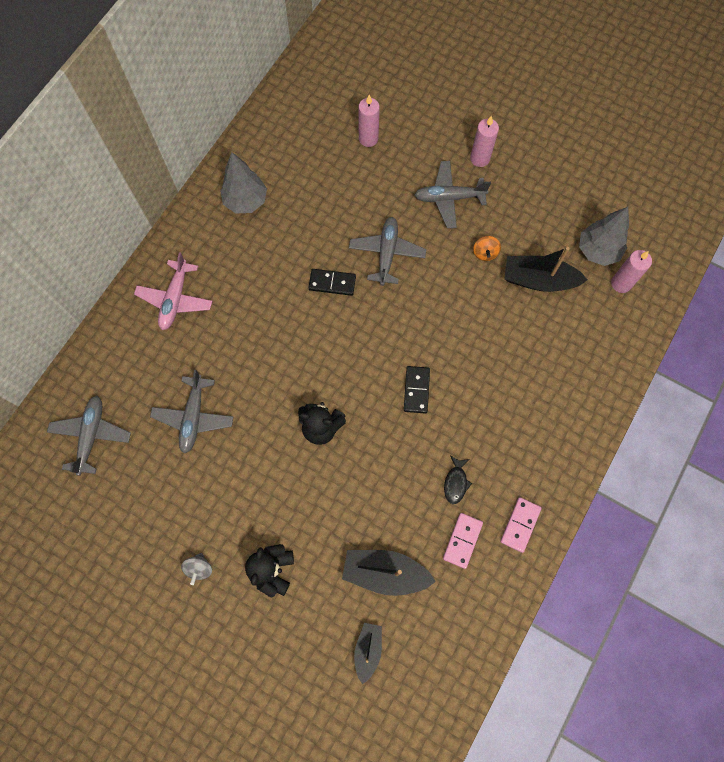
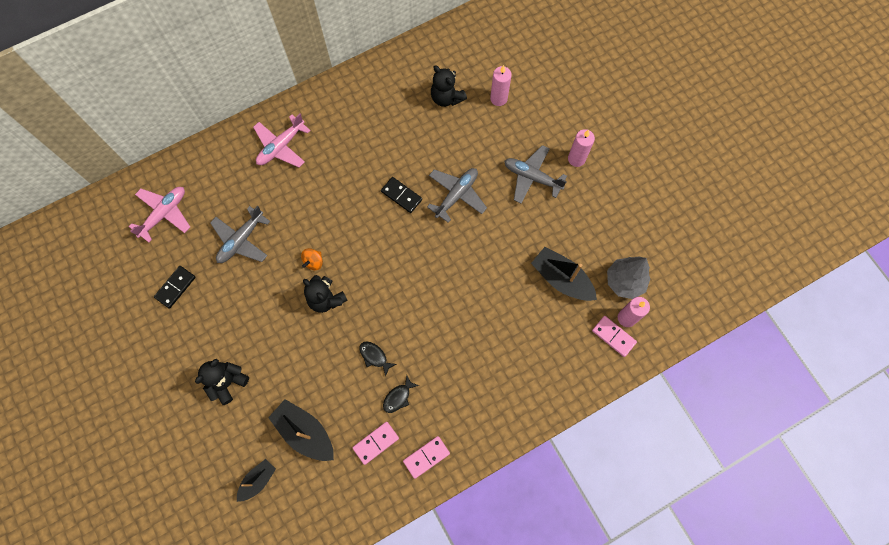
camera: 30 degrees right, 0 degrees up
grey plane [47,396,131,476] -> pink plane [129,187,190,242]
grey spinning top [181,553,212,585] -> none
grey tree [220,152,267,214] -> none
black domino [404,366,430,414] -> black domino moved to [154,266,196,308]
orange spinning top [473,236,501,261] -> orange spinning top moved to [301,248,323,270]
none -> black fish [359,342,396,377]
none -> black teddy bear [431,65,467,107]
none -> pink domino [592,316,637,357]

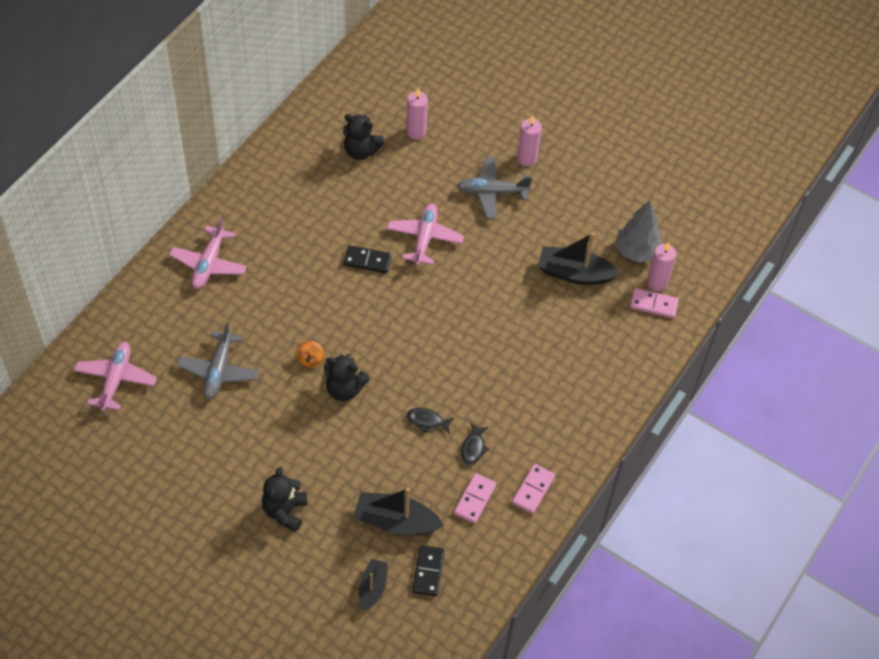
camera: 30 degrees left, 15 degrees down
black domino [154,266,196,308] -> black domino moved to [412,545,444,596]
grey plane [427,168,487,223] -> pink plane [387,204,464,266]

